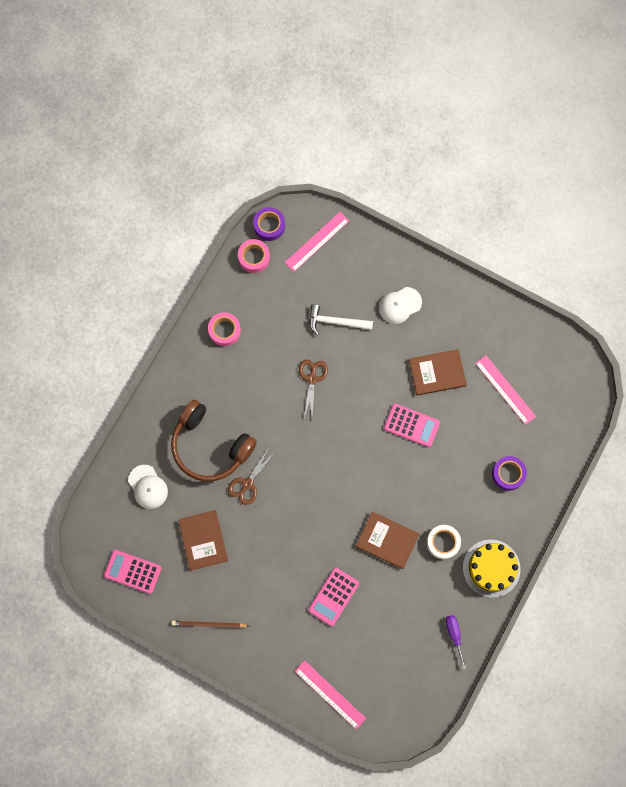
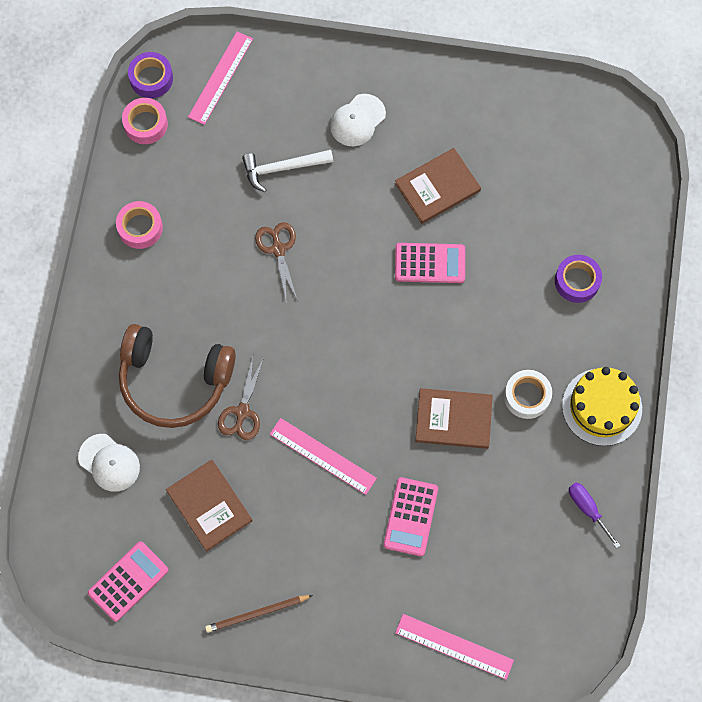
camera: 20 degrees left, 5 degrees down
pink calculator [104,550,161,594] -> pink calculator turned 135 degrees clockwise [88,541,168,622]
pink ruler [475,355,536,425] -> pink ruler moved to [270,418,377,495]

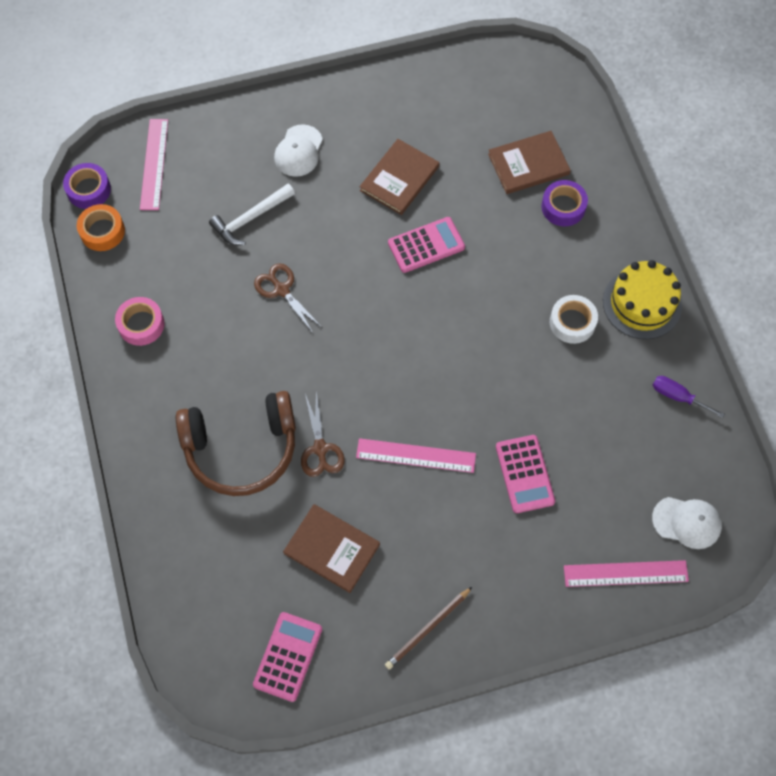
camera: 25 degrees left, 5 degrees down
white cap [78,434,140,492] -> white cap moved to [652,497,722,549]
pink tape [122,98,168,144] -> orange tape [77,204,125,251]
brown book [415,388,493,449] -> brown book moved to [488,131,571,194]

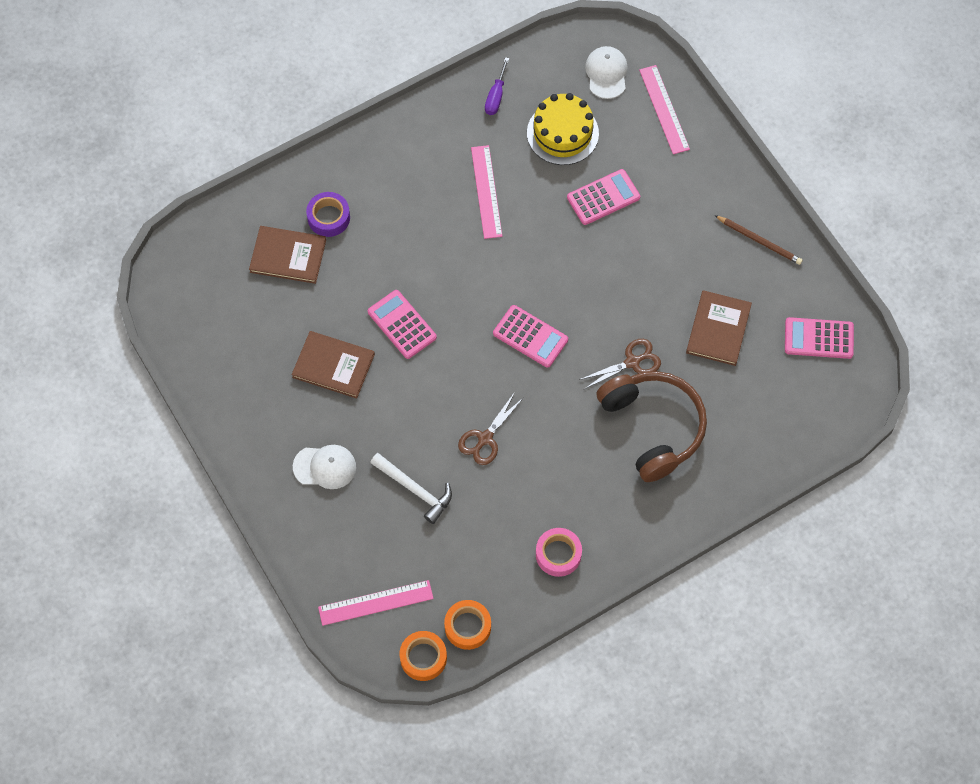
camera: 105 degrees left, 0 degrees up
purple tape [63,163,111,209] -> orange tape [399,631,447,681]
pink ruler [356,438,476,473] -> pink ruler moved to [471,145,502,239]
brown book [488,131,571,194] -> brown book turned 45 degrees counterclockwise [249,226,326,284]
white tape [550,295,598,344] -> none
yellow cake [603,260,682,339] -> yellow cake moved to [527,93,599,165]
none -> pink calculator [493,305,568,368]

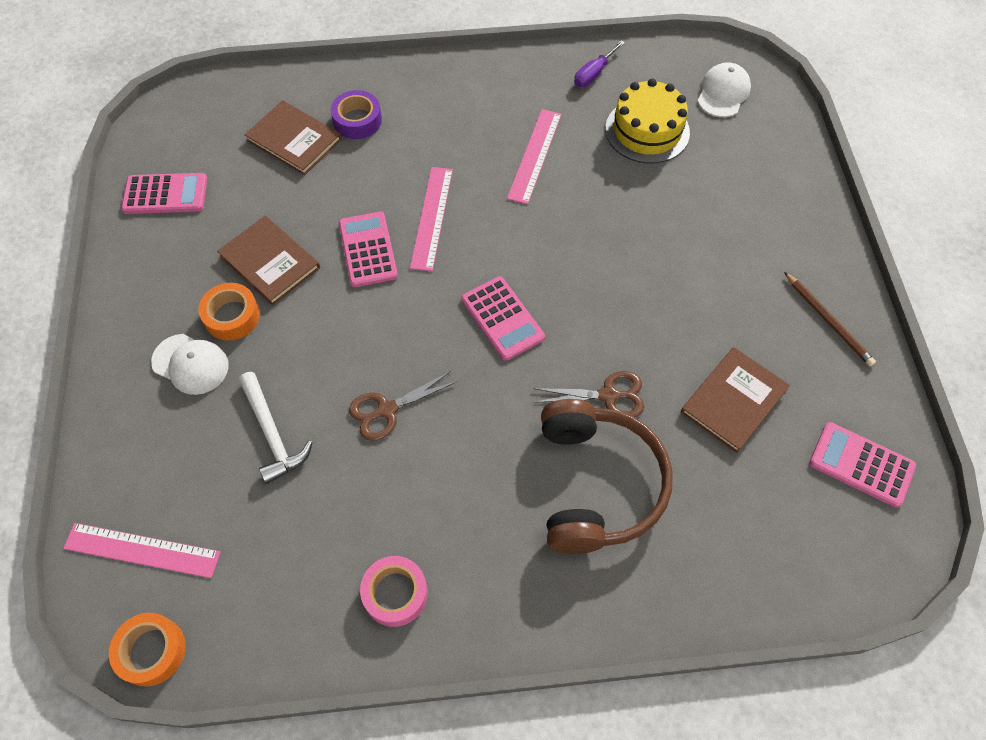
camera: 25 degrees right, 5 degrees down
orange tape [444,600,491,650] -> orange tape moved to [198,283,260,340]
pink calculator [567,169,640,225] -> pink calculator moved to [121,173,207,214]
pink ruler [639,65,690,154] -> pink ruler moved to [410,167,453,271]

